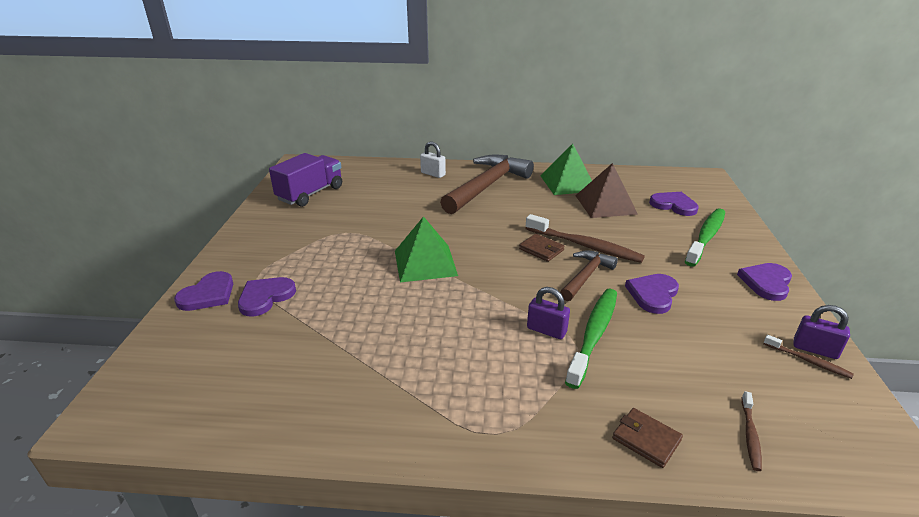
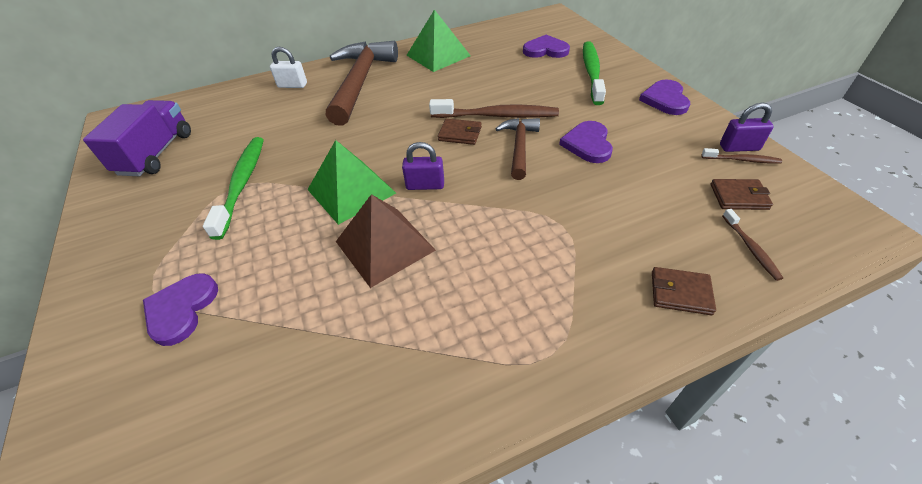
camera: 25 degrees left, 15 degrees up
purple heart [174,271,233,311] -> none
purple padlock [527,287,570,339] -> purple padlock moved to [402,142,444,190]
green toothbrush [565,289,617,389] -> green toothbrush moved to [203,137,264,240]
brown pyramid [575,163,638,218] -> brown pyramid moved to [336,194,436,288]
none -> brown wallet [710,179,773,210]

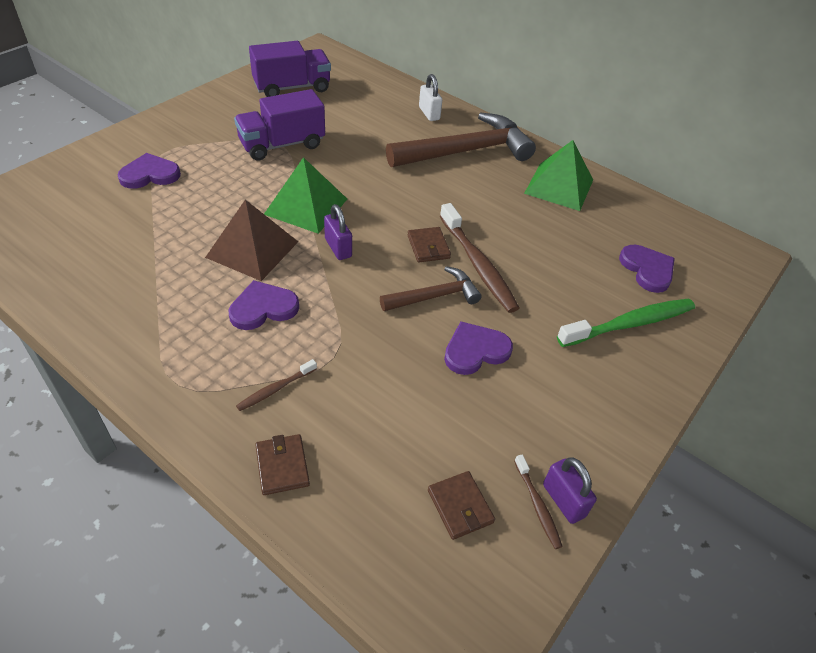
camera: 55 degrees right, 0 degrees up
green toothbrush [203,137,264,240] -> purple truck [234,89,325,161]
purple heart [639,79,690,115] -> purple heart moved to [229,280,299,330]
brown toothbrush [722,209,783,281] -> brown toothbrush moved to [236,359,317,411]

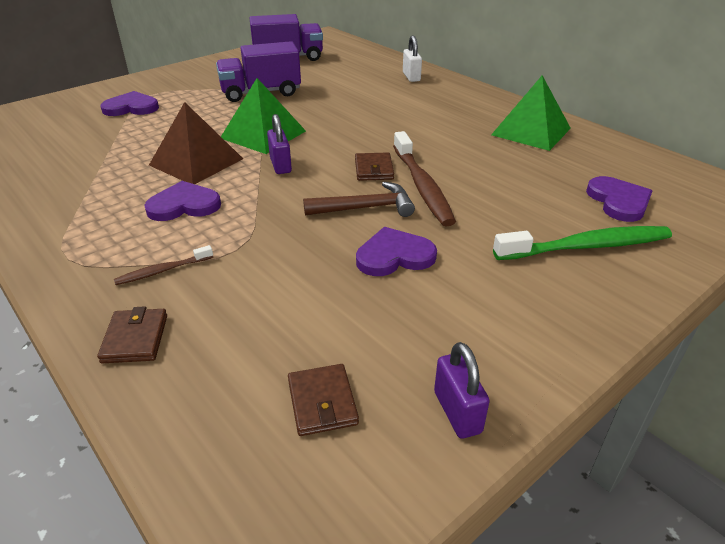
camera: 15 degrees right, 10 degrees down
brown hammer [386,113,536,167] -> none
brown toothbrush [514,454,563,549] -> none

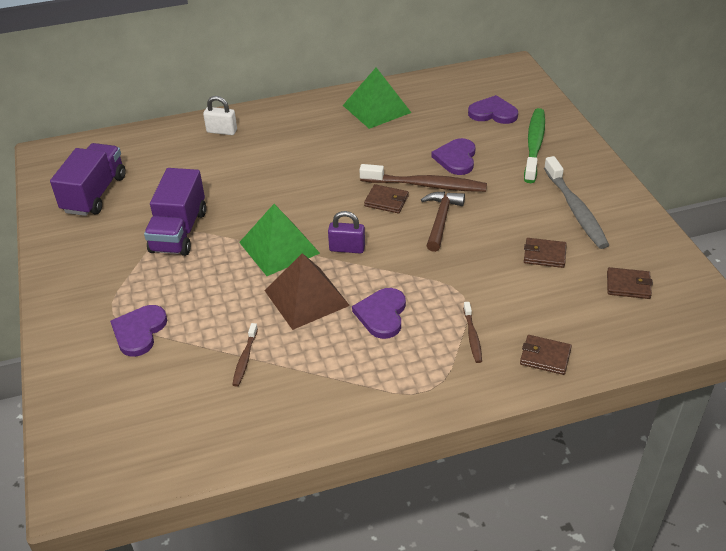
camera: 65 degrees left, 5 degrees up
purple heart [356,227,437,276] -> purple heart moved to [431,138,476,175]
purple padlock [434,342,490,438] -> none
none -> brown toothbrush [232,323,258,387]
none -> brown wallet [524,238,567,268]
none -> grey toothbrush [544,156,609,249]

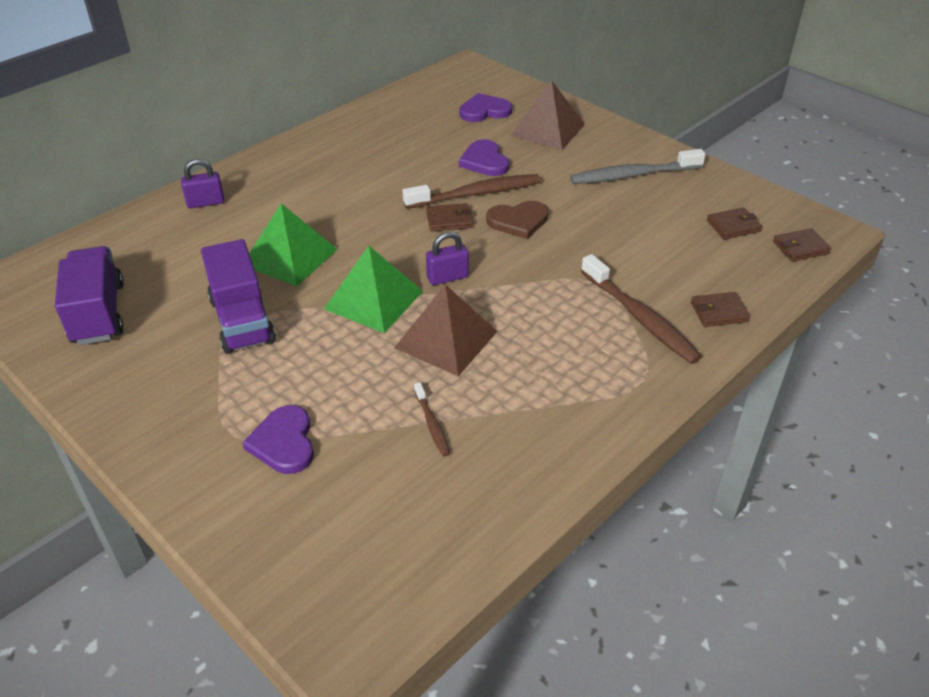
camera: 30 degrees left, 0 degrees up
white padlock [203,96,237,135] -> purple padlock [181,159,224,208]
green pyramid [343,67,411,129] -> green pyramid moved to [249,204,338,287]
purple heart [352,288,406,339] -> none
brown hammer [421,191,465,252] -> brown heart [486,201,548,239]
brown toothbrush [463,302,482,363] -> brown toothbrush [581,254,702,364], size x2.01
green toothbrush [524,108,545,183] -> brown pyramid [510,80,585,150]
brown wallet [524,238,567,268] -> brown wallet moved to [773,228,832,261]
grey toothbrush [544,156,609,249] -> grey toothbrush turned 120 degrees clockwise [570,149,706,184]

